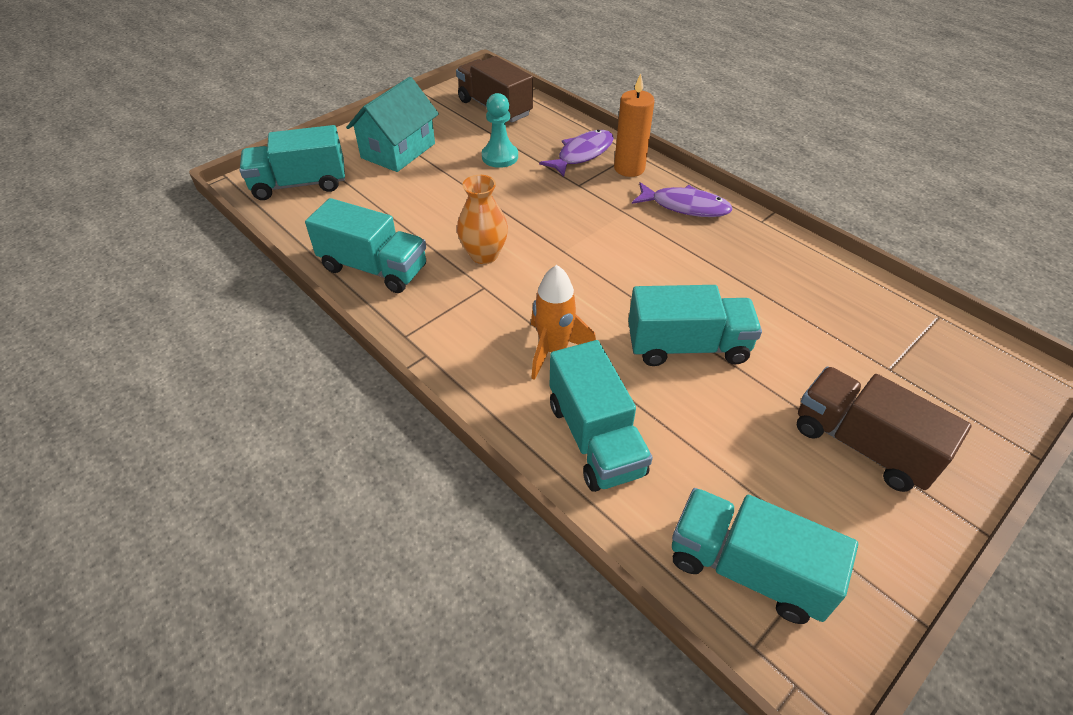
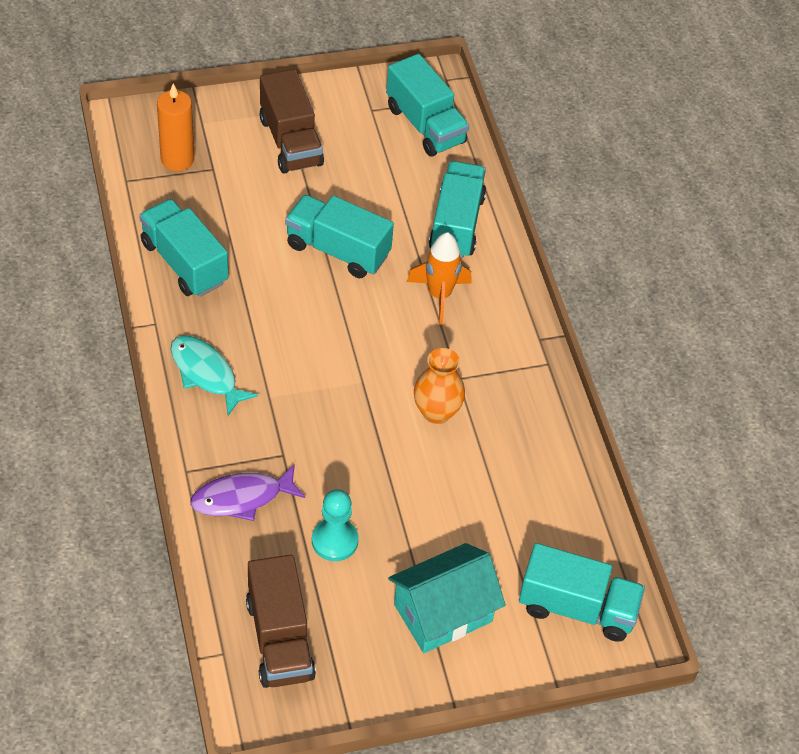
camera: 155 degrees left, 5 degrees up
turquoise truck [305,198,426,293] -> turquoise truck moved to [139,199,228,297]
orange candle [614,74,655,177] -> orange candle moved to [157,84,194,171]
purple fish [632,182,733,217] -> turquoise fish [171,336,258,416]

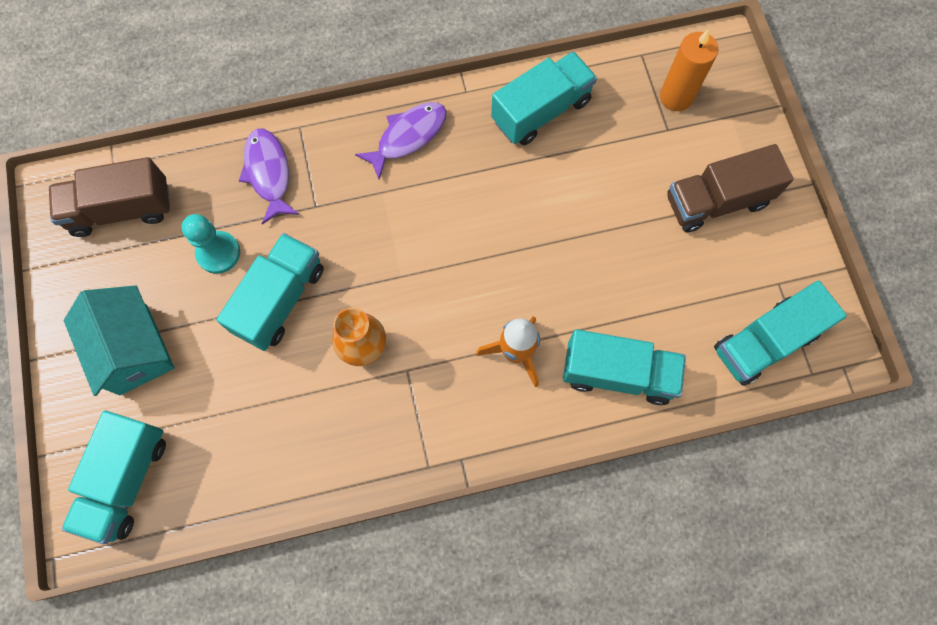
camera: 95 degrees right, 20 degrees up
turquoise fish [171,336,258,416] -> purple fish [355,102,447,179]
turquoise truck [285,195,394,278] -> turquoise truck moved to [216,233,324,351]

